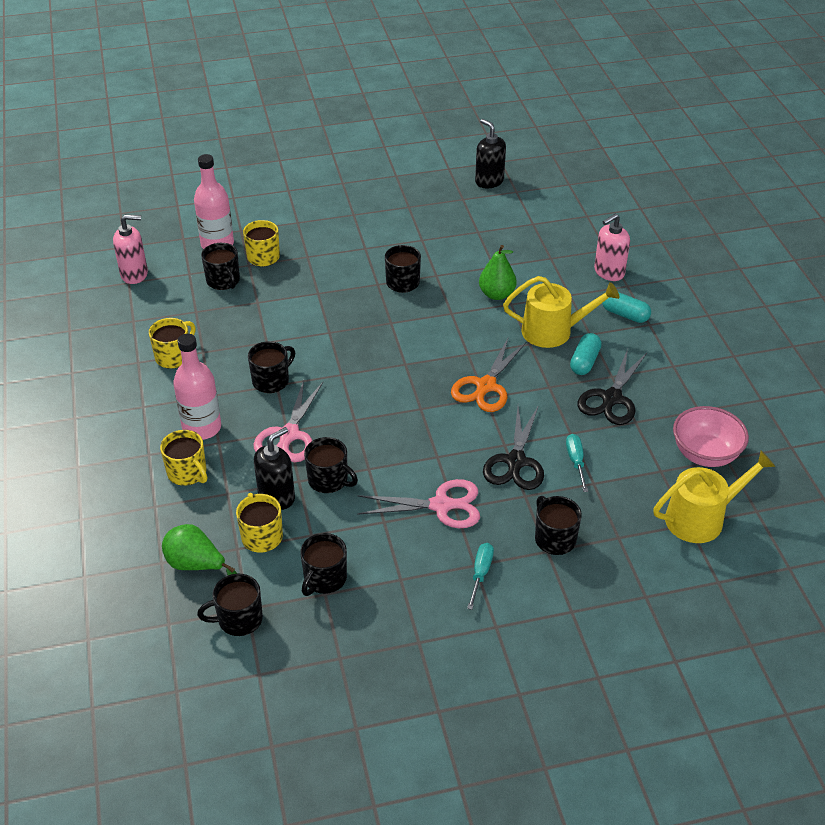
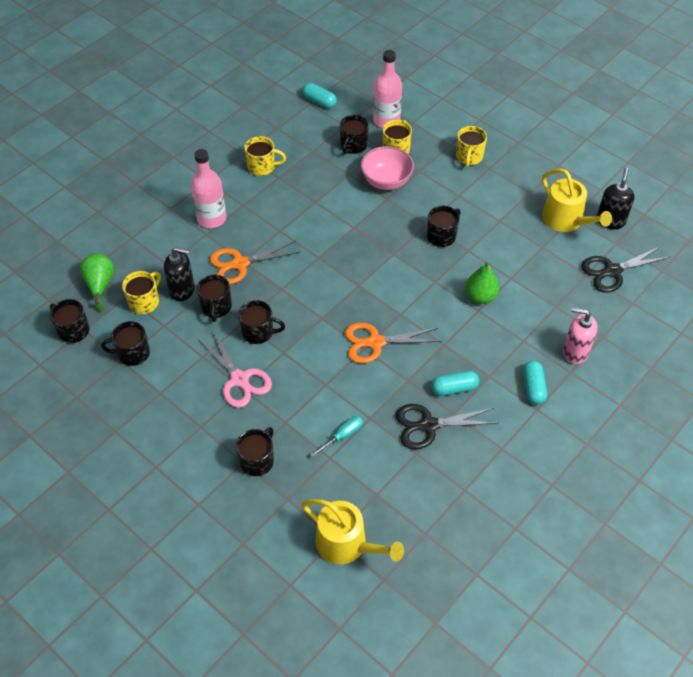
camera: 55 degrees right, 10 degrees up
pink soap dispenser [113,215,148,284] -> turquoise capsule [302,83,337,108]
yellow mug [160,430,207,486] -> yellow mug moved to [456,126,487,167]
black mug [248,341,295,393] -> black mug moved to [238,300,285,344]
pink scissors [254,380,323,462] -> orange scissors [210,241,300,284]
turquoise screwdriver [467,543,494,610] -> none
black scissors [483,405,544,490] -> black scissors moved to [581,246,670,293]
yellow watering can [503,276,620,348] -> yellow watering can moved to [542,169,612,232]
pink bowl [673,406,749,467] -> pink bowl moved to [361,146,414,190]

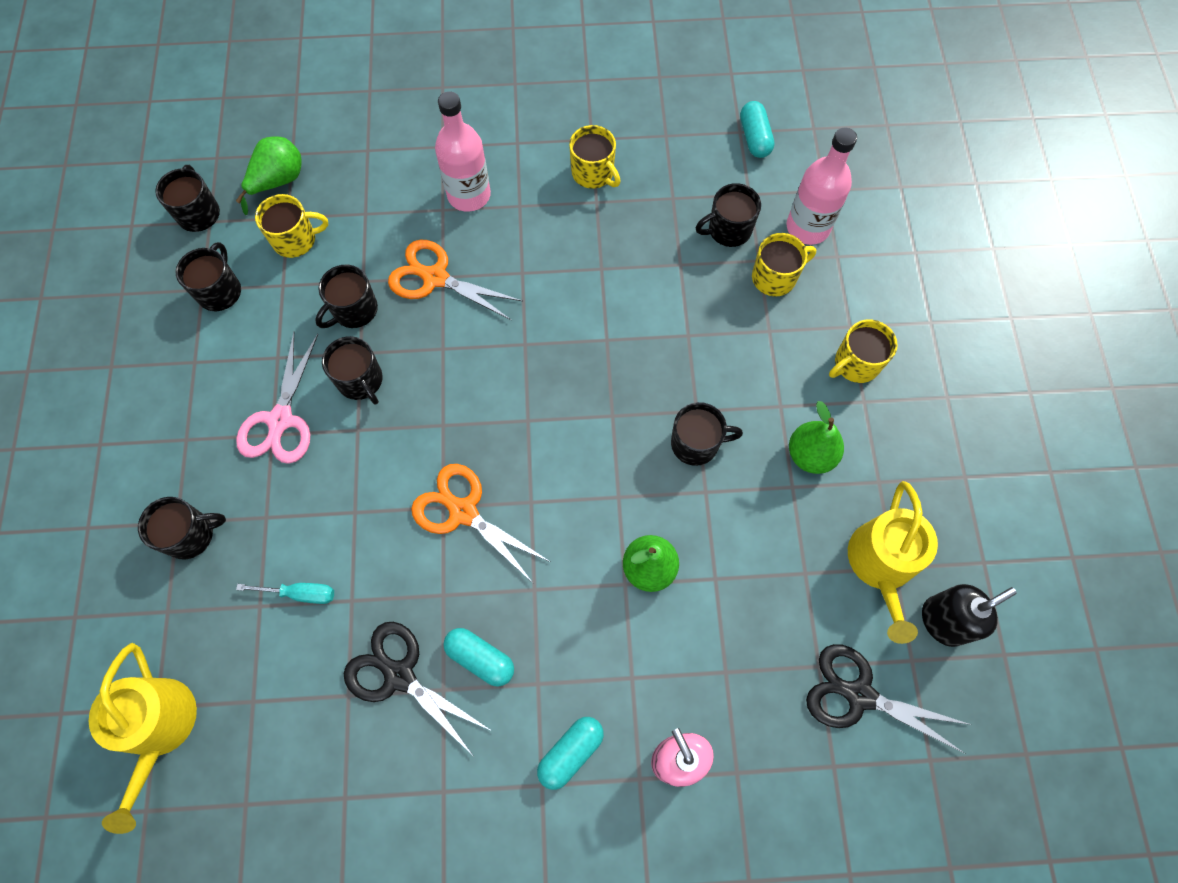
camera: 45 degrees right, 15 degrees up
black mug [101,321,150,366] -> black mug turned 60 degrees clockwise [176,242,241,311]
black soap dispenser [164,247,195,301] -> none
pink bowl [361,146,414,190] -> none
none -> green pear [789,401,844,474]

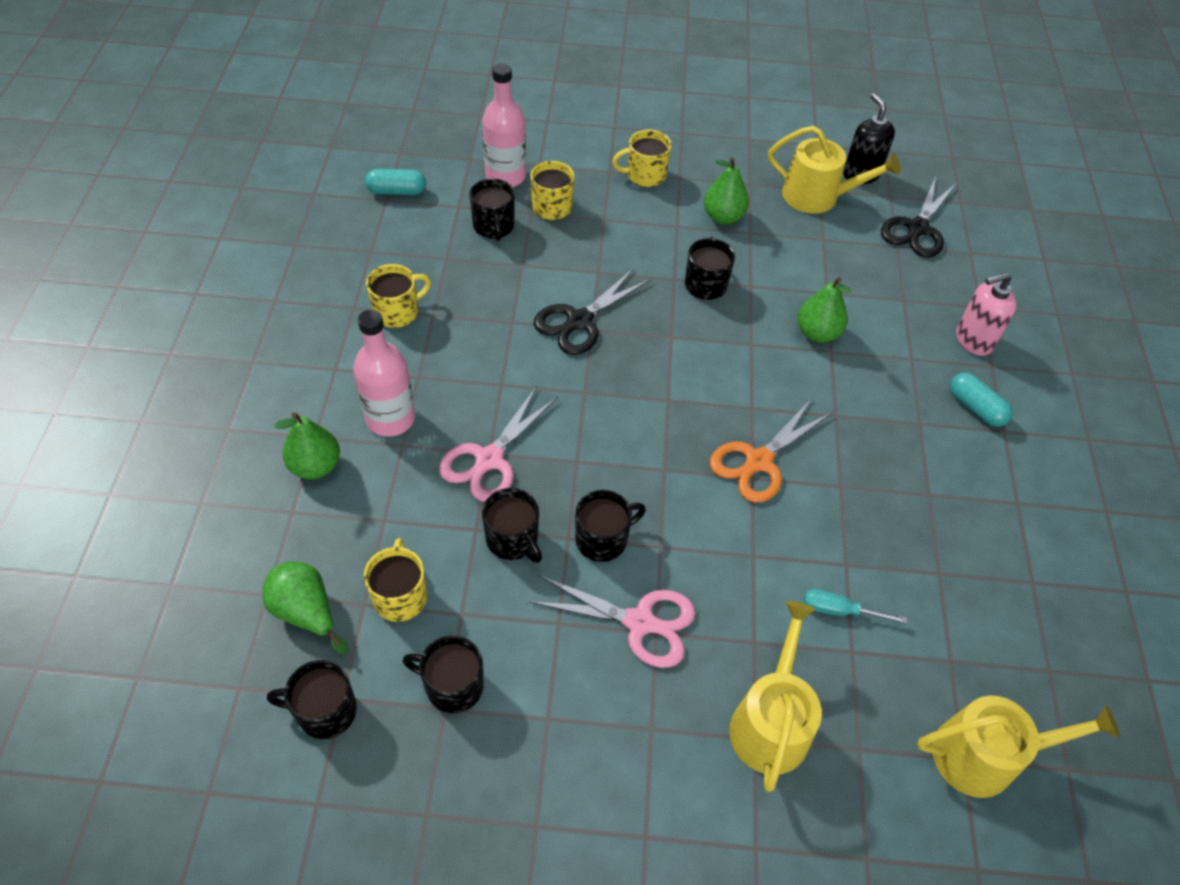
camera: 85 degrees left, 15 degrees down
black mug [138,497,226,559] -> yellow watering can [729,601,822,792]
turquoise screwdriver [236,583,334,604] -> turquoise screwdriver turned 90 degrees counterclockwise [804,589,907,624]
black scissors [344,622,492,755] -> black scissors moved to [534,268,651,355]
orange scissors [388,239,523,321] -> pink scissors [439,387,558,502]
turquoise capsule [443,628,514,687] -> none
yellow mug [829,320,898,383] -> yellow mug turned 105 degrees clockwise [612,130,672,187]
none -> green pear [274,412,340,479]

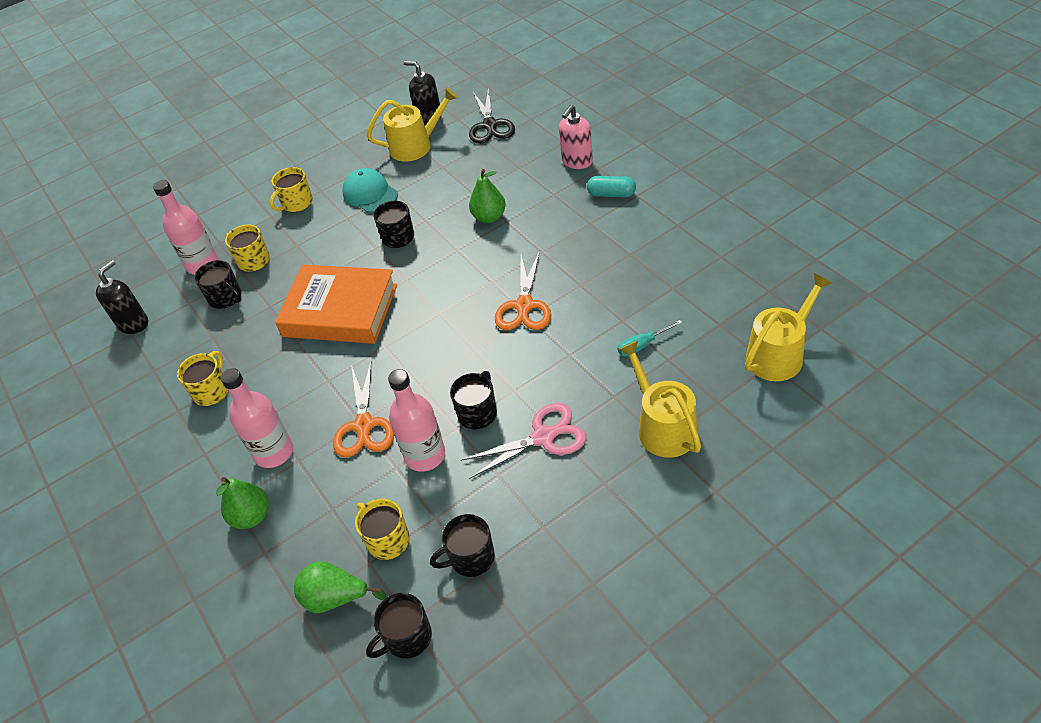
camera: 30 degrees left, 5 degrees down
turquoise capsule [365,169,426,195] -> black soap dispenser [96,260,148,334]
pink scissors [439,387,558,502] -> orange scissors [333,360,394,458]
black mug [482,488,542,563] -> pink bottle [388,369,445,471]
black scissors [534,268,651,355] -> orange book [275,264,397,344]
green pear [704,157,749,224] -> turquoise cap [343,168,398,213]

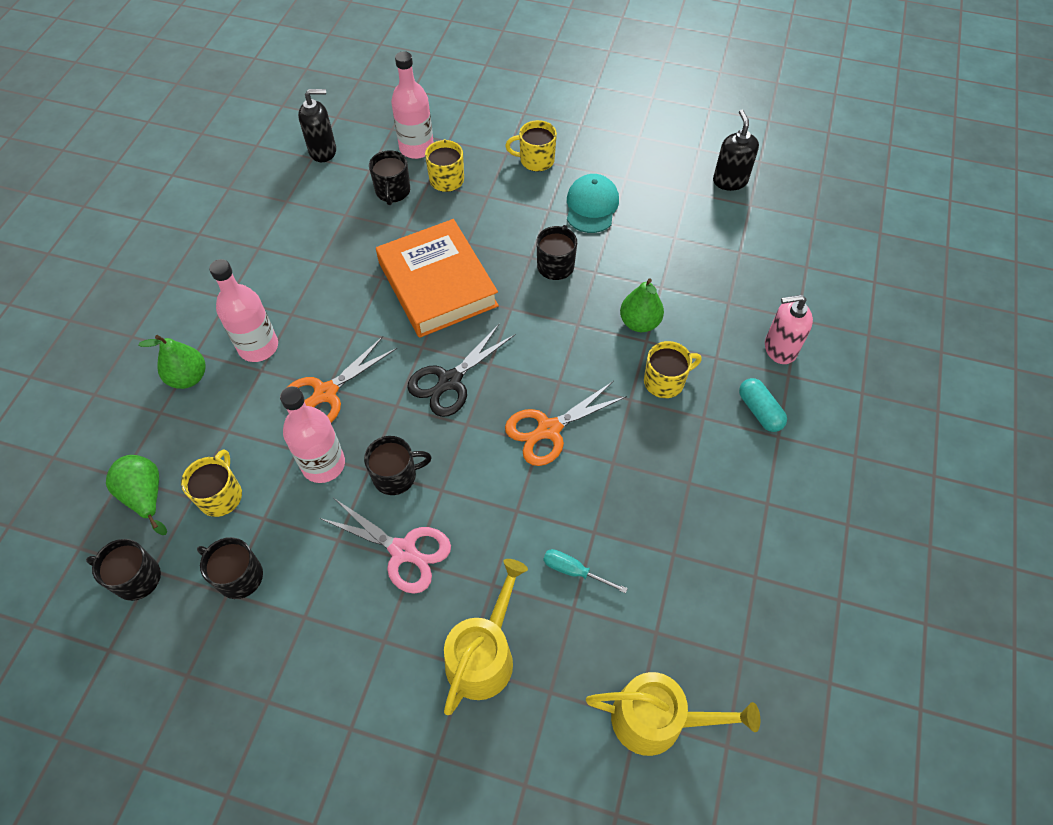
camera: 45 degrees right, 10 degrees up
yellow mug [177,351,229,406] -> yellow mug moved to [644,341,702,398]
yellow watering can [367,87,458,162] -> none
black scissors [469,89,515,144] -> black scissors moved to [407,323,515,417]

